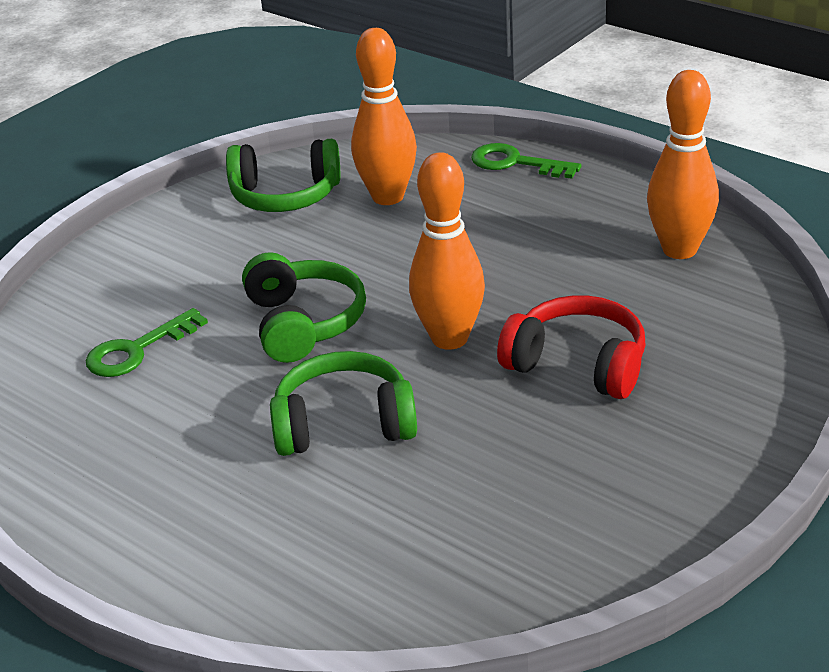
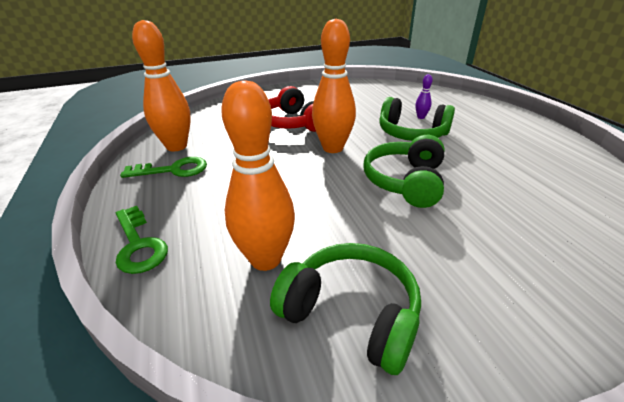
camera: 150 degrees left, 0 degrees up
green key [86,308,208,377] -> green key moved to [120,157,207,178]
none -> purple bowling pin [415,74,433,119]

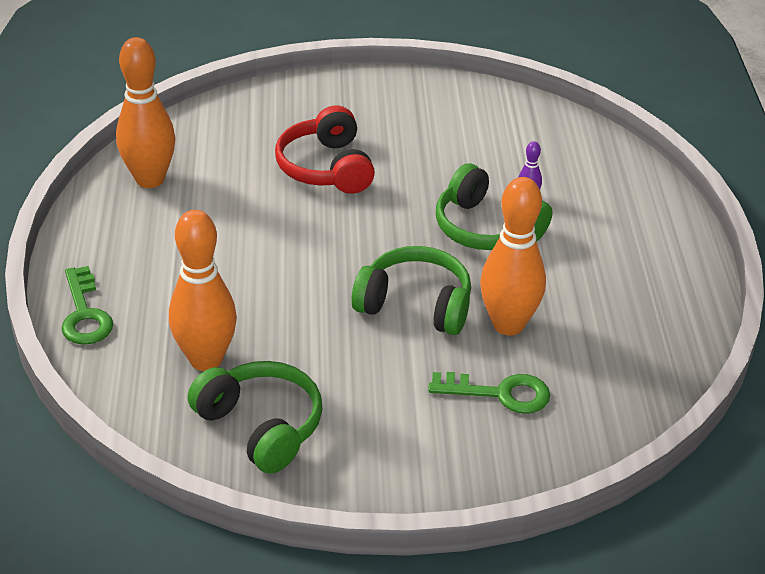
camera: 15 degrees right, 5 degrees up
green key [120,157,207,178] -> green key moved to [428,372,550,414]
orange bowling pin [312,19,356,153] -> orange bowling pin moved to [480,177,546,335]
green headphones [363,135,445,208] -> green headphones turned 75 degrees clockwise [351,246,471,335]

